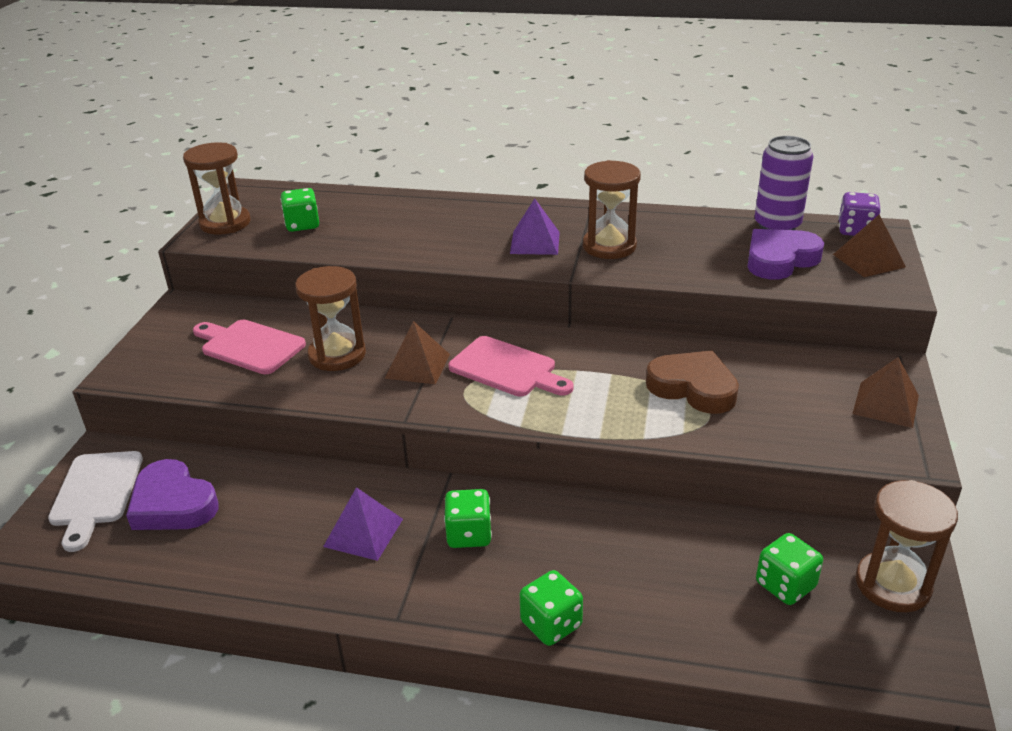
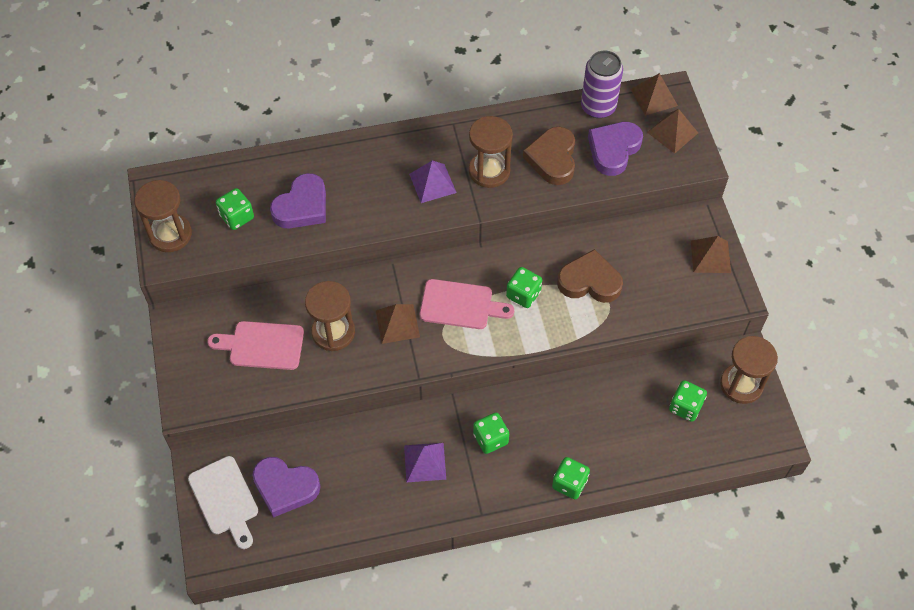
camera: 25 degrees left, 25 degrees up
purple dice [838,192,881,236] -> brown pyramid [631,73,678,116]
none -> purple heart [270,173,326,229]
none -> green dice [506,267,542,308]
none -> brown heart [523,127,575,185]

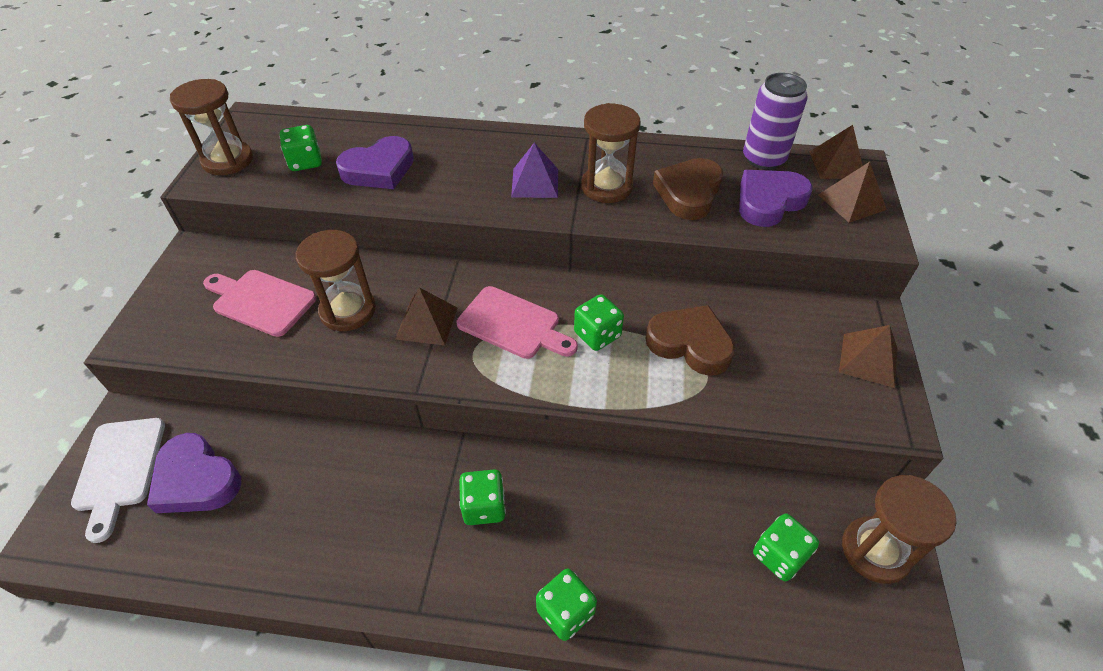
camera: 20 degrees right, 10 degrees down
purple pyramid [404,443,446,483] -> none

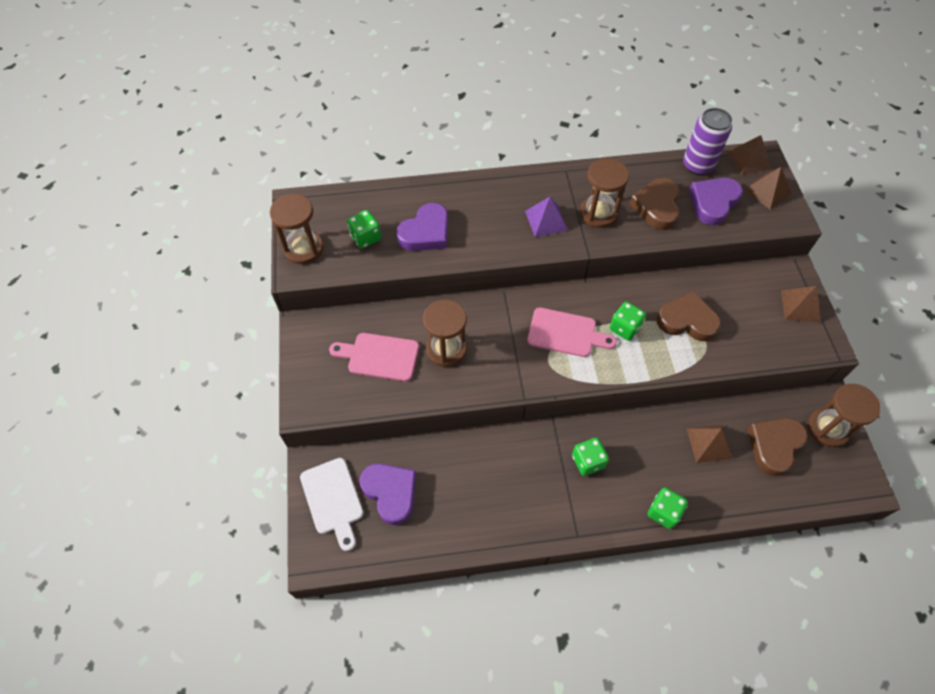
camera: 15 degrees left, 10 degrees up
purple heart [147,433,241,513] -> purple heart turned 150 degrees counterclockwise [360,463,416,525]
brown pyramid [396,287,457,346] -> brown pyramid moved to [686,425,732,463]
green dice [753,513,819,581] -> brown heart [748,418,808,476]

